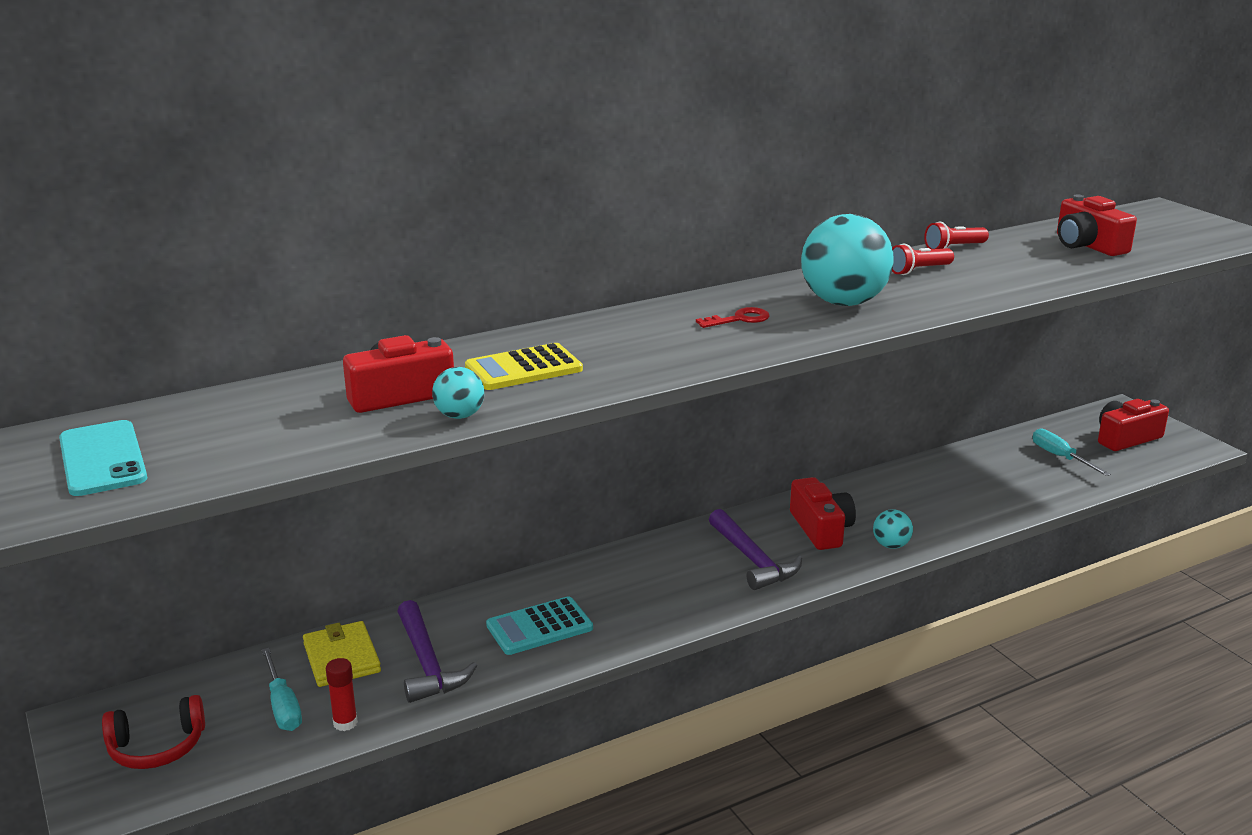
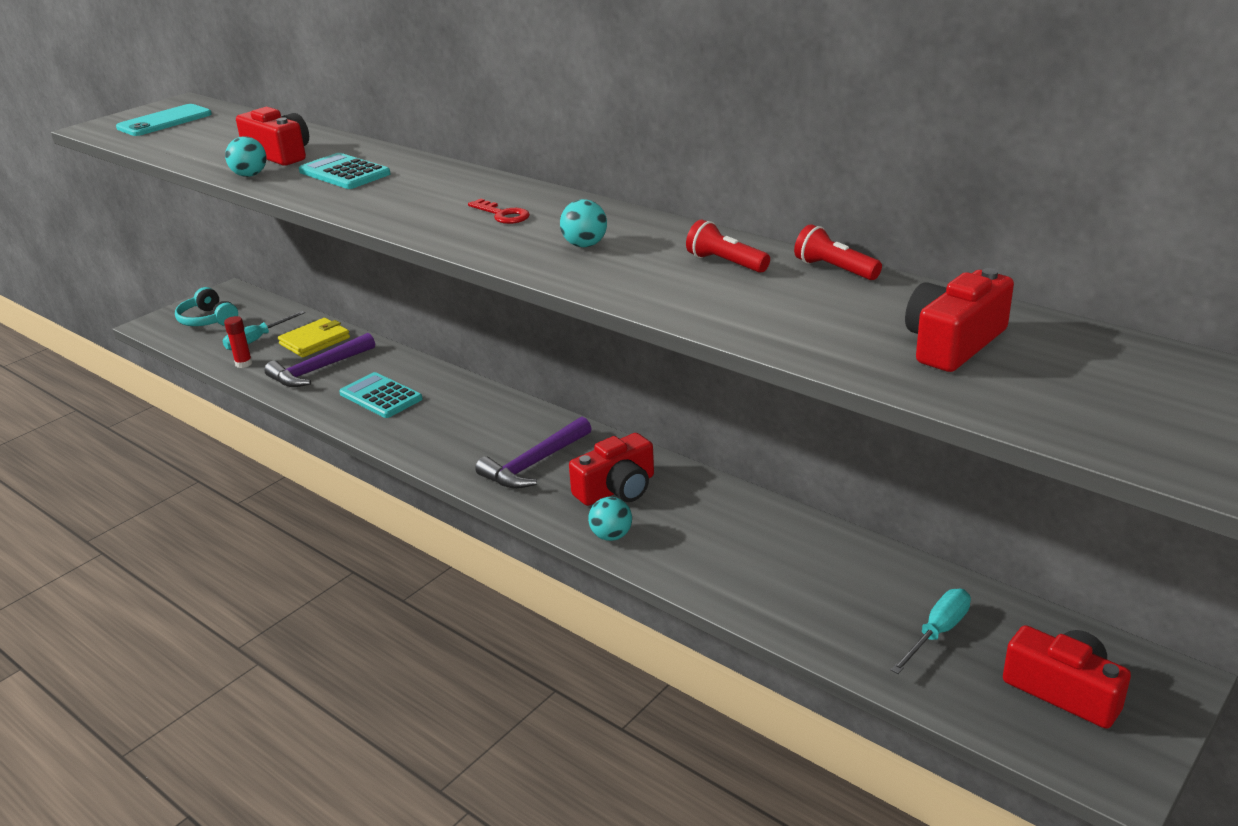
camera: 70 degrees right, 5 degrees up
red headphones [102,695,205,769] -> turquoise headphones [175,287,238,326]
yellow calculator [465,343,583,390] -> turquoise calculator [299,153,390,189]
turquoise ball [801,214,894,306] -> turquoise ball [560,199,607,247], size x0.47

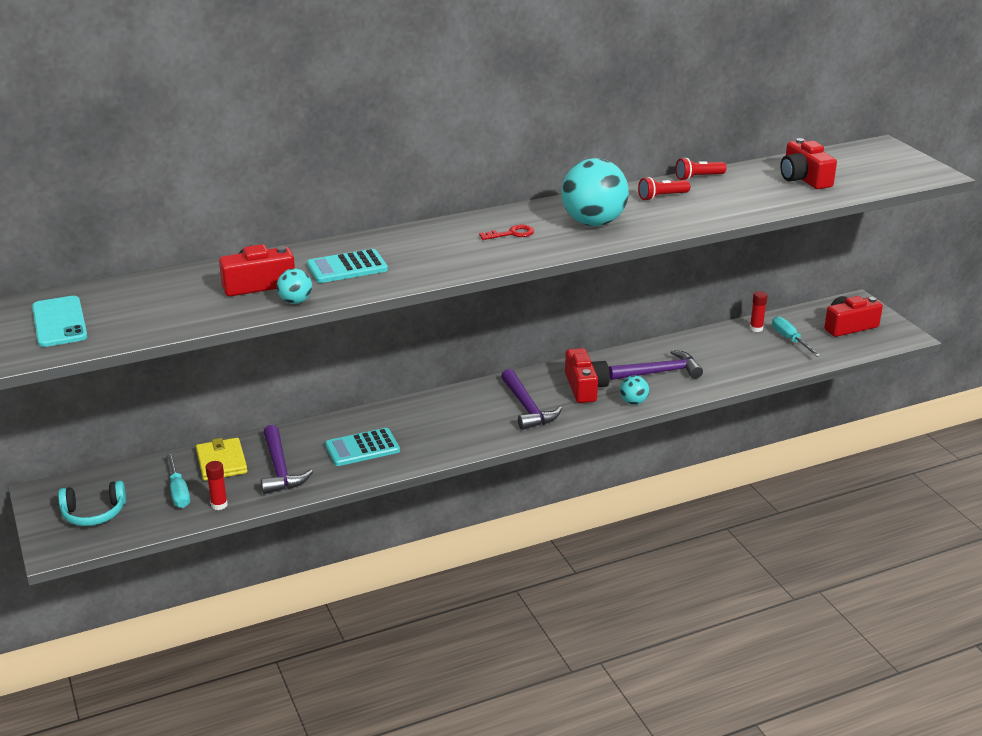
camera: 65 degrees left, 0 degrees up
turquoise ball [560,199,607,247] -> turquoise ball [562,158,629,226], size x2.13
none -> purple hammer [609,350,703,380]
none -> red glue stick [750,291,767,332]

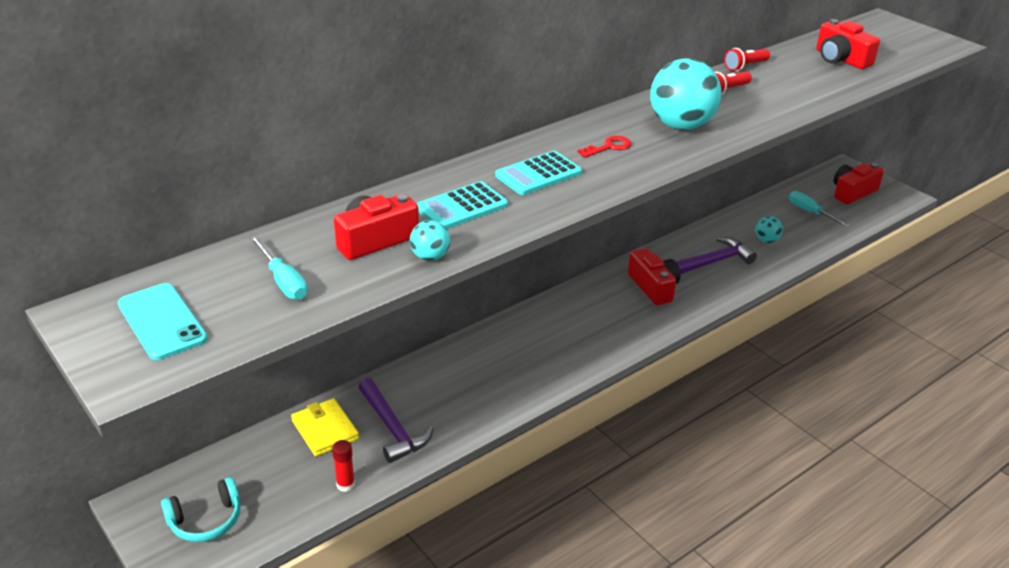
camera: 15 degrees left, 5 degrees up
turquoise screwdriver [167,453,190,508] -> turquoise screwdriver moved to [250,236,307,300]
turquoise calculator [325,428,400,466] -> turquoise calculator moved to [495,151,582,195]
purple hammer [501,369,562,430] -> none
turquoise ball [620,375,649,405] -> turquoise ball moved to [755,216,783,243]
red glue stick [750,291,767,332] -> none

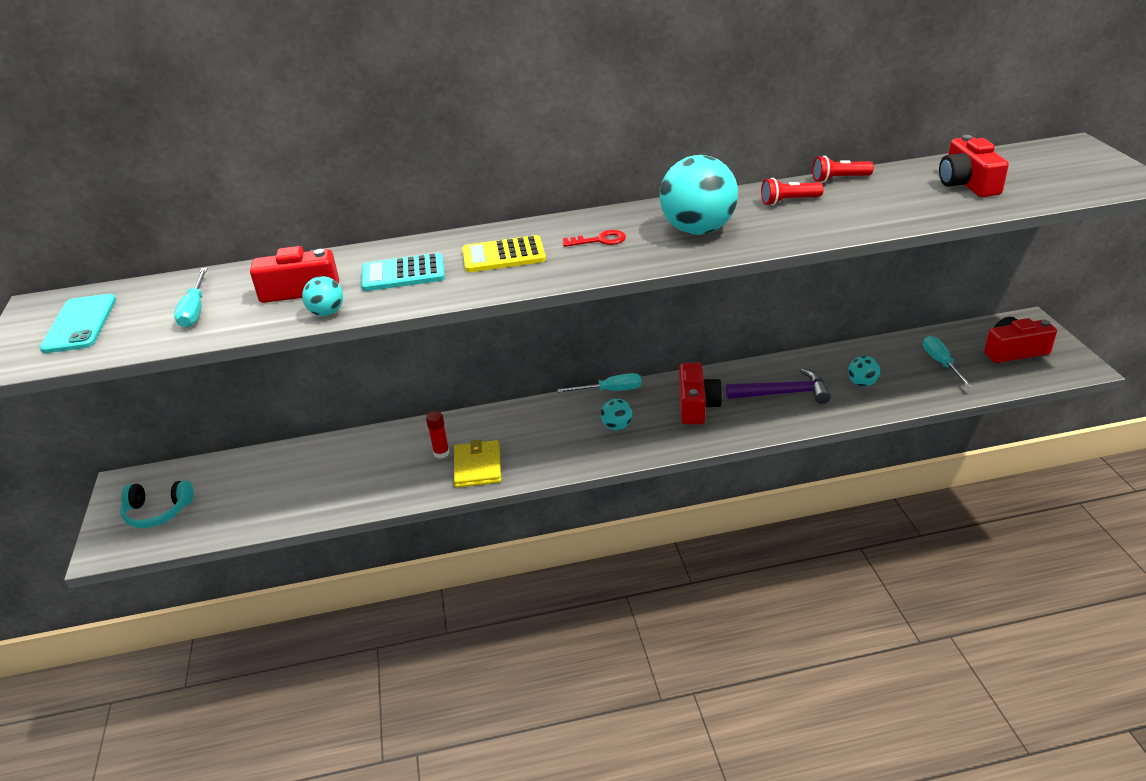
camera: 30 degrees right, 0 degrees up
yellow wallet [291,398,359,457] -> yellow wallet moved to [454,440,501,488]
red glue stick [332,440,355,492] -> red glue stick moved to [426,411,449,459]
purple hammer [358,378,434,463] -> none
turquoise calculator [495,151,582,195] -> yellow calculator [462,235,546,272]
none -> turquoise screwdriver [557,373,642,393]
none -> turquoise ball [601,398,632,430]

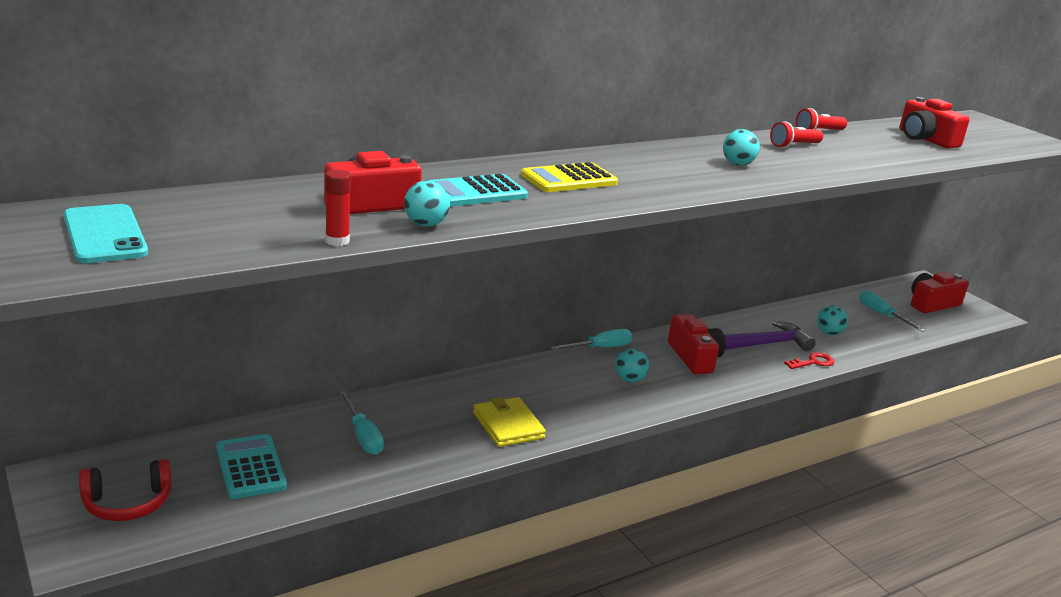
camera: 25 degrees left, 10 degrees down
turquoise headphones [120,480,194,528] -> red headphones [79,459,172,521]
turquoise screwdriver [174,268,208,328] -> turquoise screwdriver moved to [339,391,384,455]
red glue stick [426,411,449,459] -> red glue stick moved to [325,169,351,246]
red key [563,230,626,247] -> red key moved to [784,352,834,369]
turquoise ball [660,155,738,235] -> turquoise ball [723,129,760,165], size x0.47
none -> turquoise calculator [216,434,287,499]

